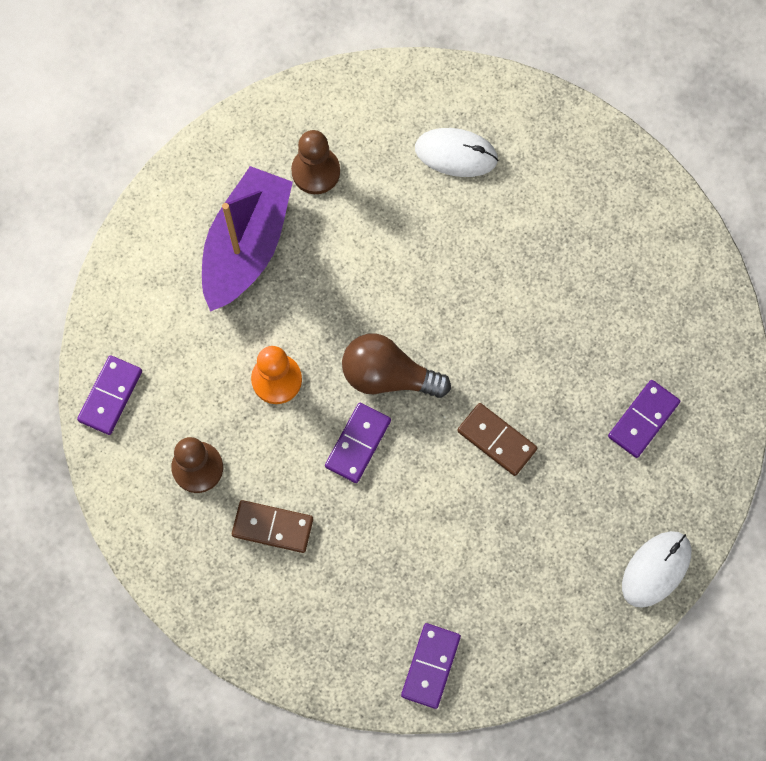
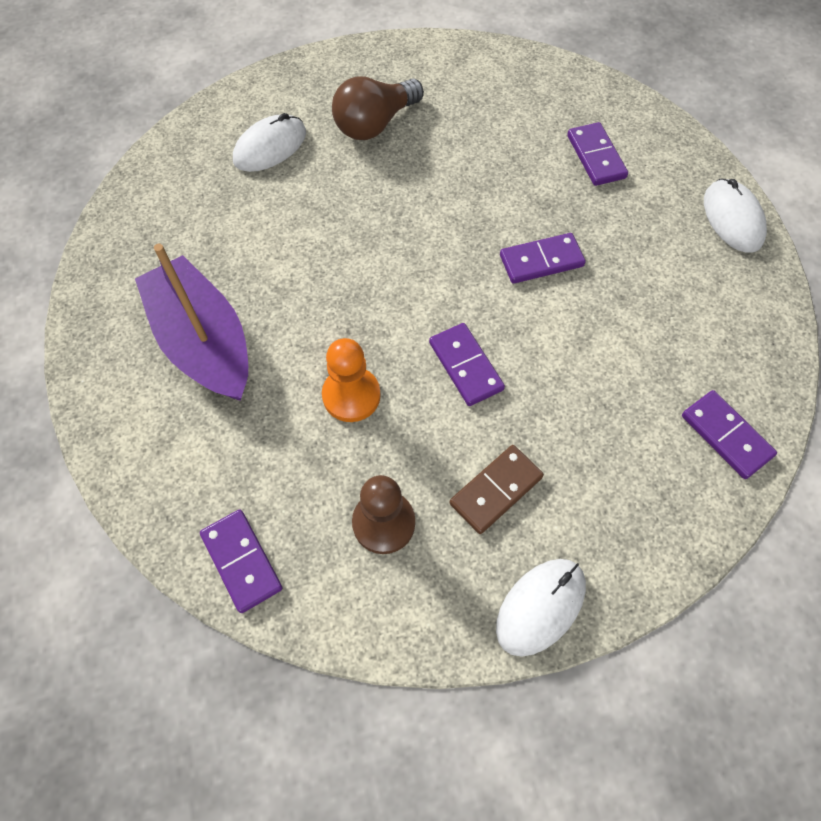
camera: 55 degrees left, 10 degrees down
brown pawn [291,130,340,194] -> none
brown light bulb [342,334,451,398] -> brown light bulb moved to [332,77,424,140]
brown domino [457,403,537,476] -> purple domino [500,233,586,284]
none -> white mouse [496,559,586,657]

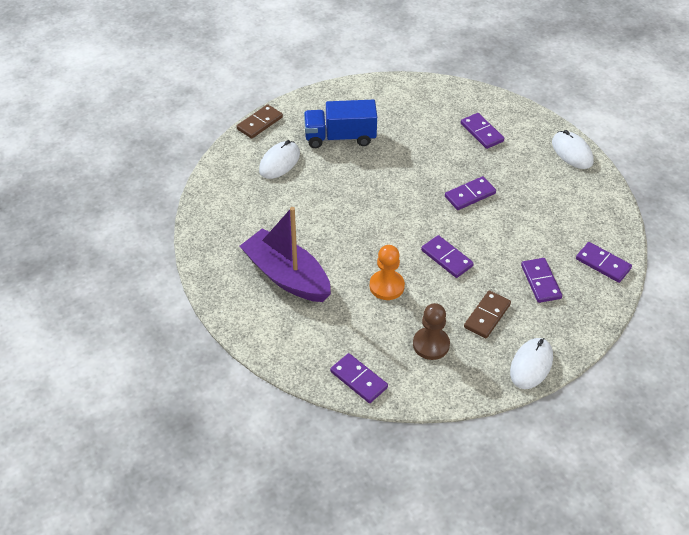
camera: 15 degrees left, 15 degrees down
brown light bulb [332,77,424,140] -> blue truck [304,100,377,148]
none -> brown domino [237,104,283,139]
none -> purple domino [521,258,562,303]

